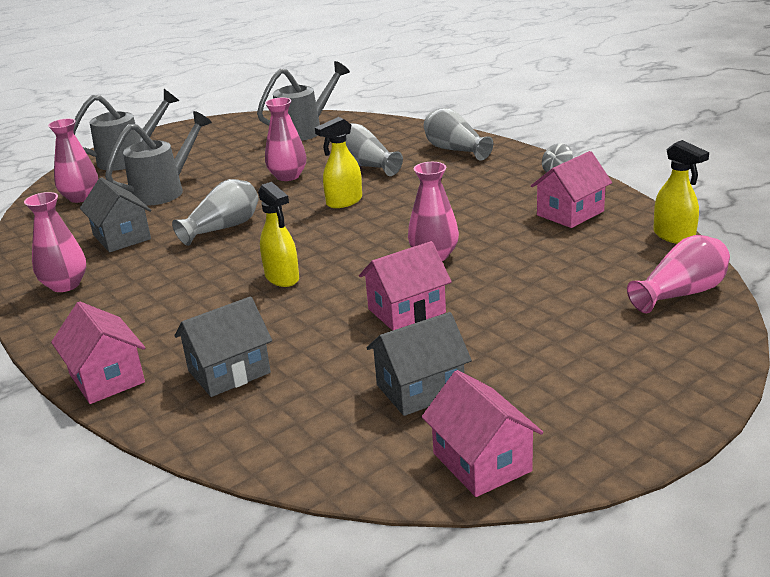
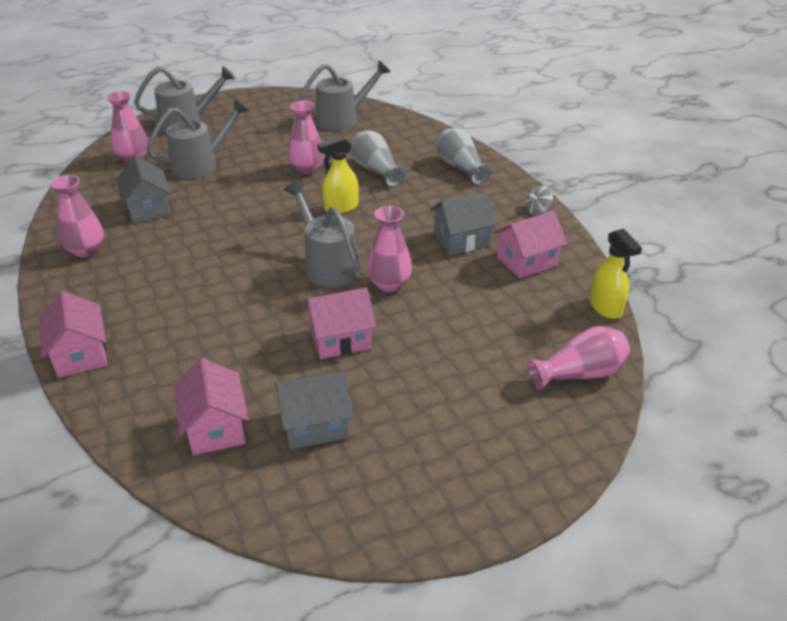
camera: 10 degrees right, 10 degrees up
grey vase [172,179,259,246] -> none
grey house [174,296,272,397] -> grey house moved to [430,192,497,255]
yellow spray bottle [258,182,299,287] -> none
pink house [422,370,543,497] -> pink house moved to [174,358,249,455]
none -> grey watering can [284,180,359,287]

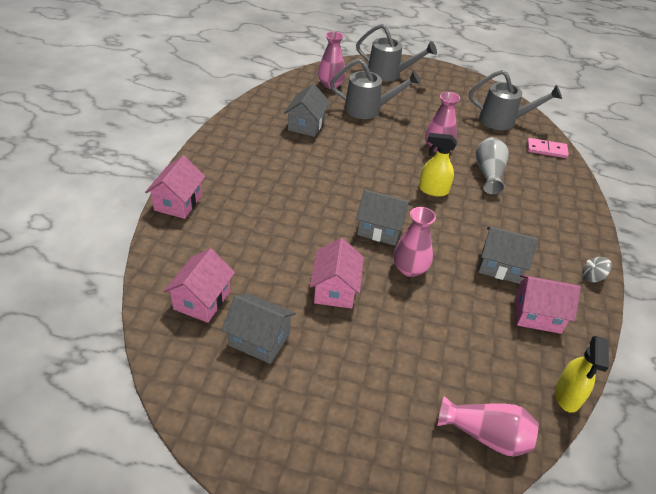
camera: 35 degrees right, 5 degrees up
pink vase [50,175,104,258] -> none
grey watering can [284,180,359,287] -> grey house [356,190,410,245]
pink house [304,288,376,359] -> pink house turned 75 degrees clockwise [310,238,364,309]
grey vase [437,128,491,184] -> none
none -> pink domino [527,138,569,158]

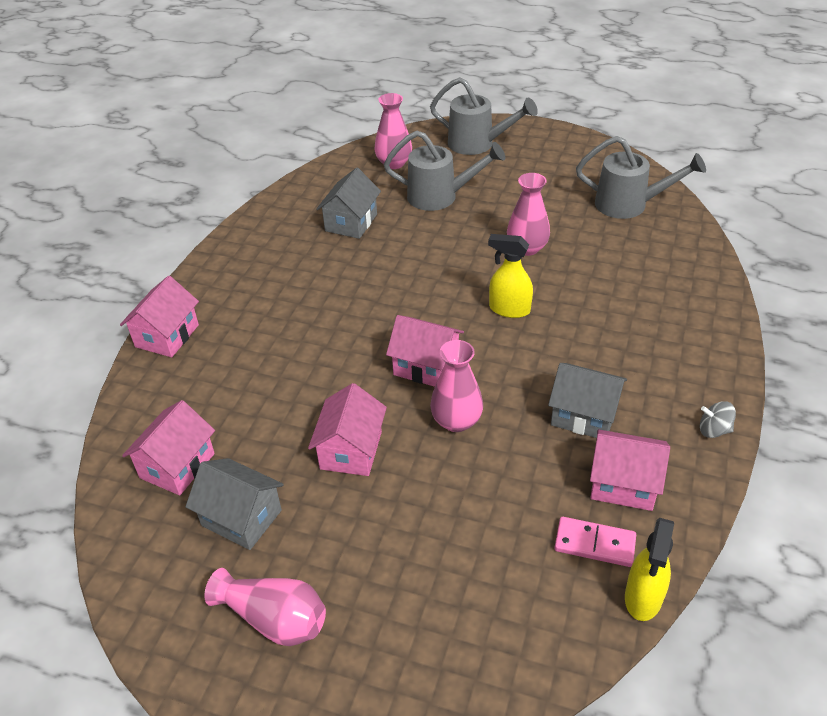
camera: 10 degrees right, 0 degrees up
grey house [356,190,410,245] -> pink house [386,315,464,387]
pink vase [438,396,539,457] -> pink vase moved to [204,568,326,646]
grey vase [475,137,509,194] -> none
pink domino [527,138,569,158] -> pink domino moved to [555,517,636,567]

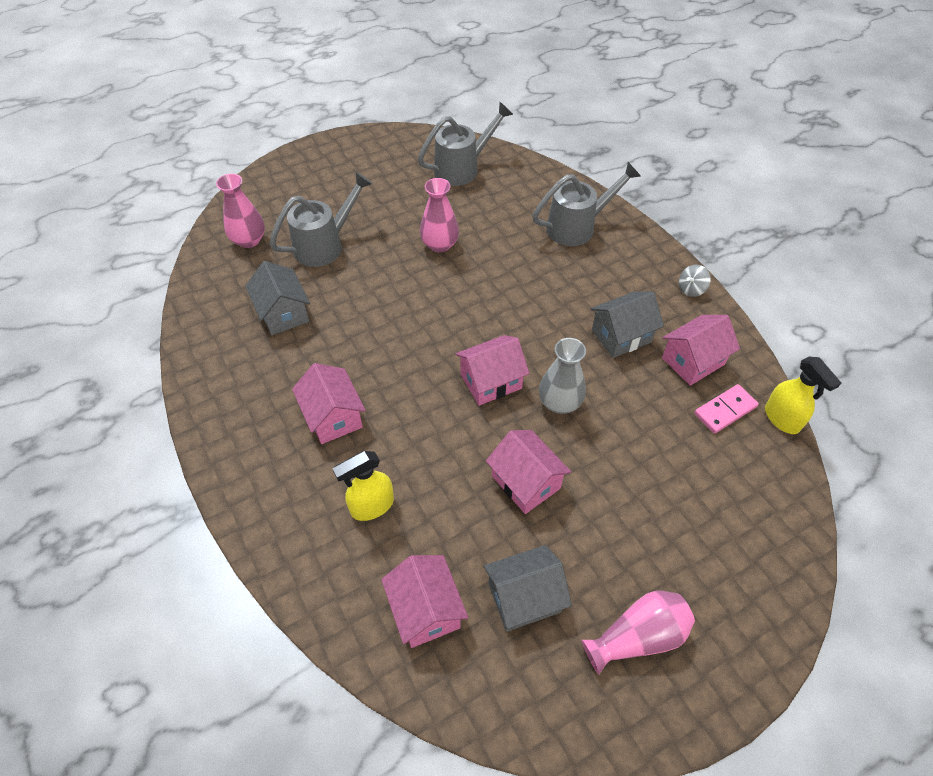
camera: 50 degrees left, 10 degrees up
pink house [120,276,199,357] -> pink house moved to [292,363,366,444]
grey watering can [430,77,538,155] -> grey watering can moved to [532,162,641,246]
pink vase [430,340,483,432] -> grey vase [539,338,586,414]
yellow spray bottle [488,234,533,318] -> yellow spray bottle moved to [332,451,394,521]

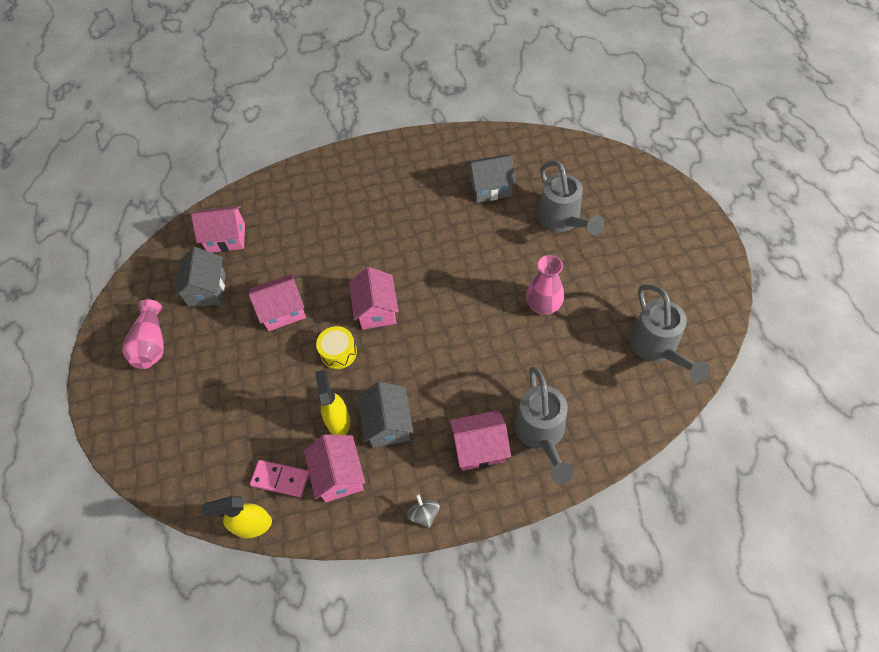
camera: 110 degrees right, 5 degrees up
pink vase [216,174,265,248] -> none
pink house [292,363,366,444] -> pink house moved to [449,410,511,471]
yellow spray bottle [332,451,394,521] -> yellow spray bottle moved to [315,370,350,435]
grey vase [539,338,586,414] -> yellow drum [316,326,357,369]
pink domino [694,384,759,434] -> pink domino turned 60 degrees counterclockwise [250,460,309,497]

